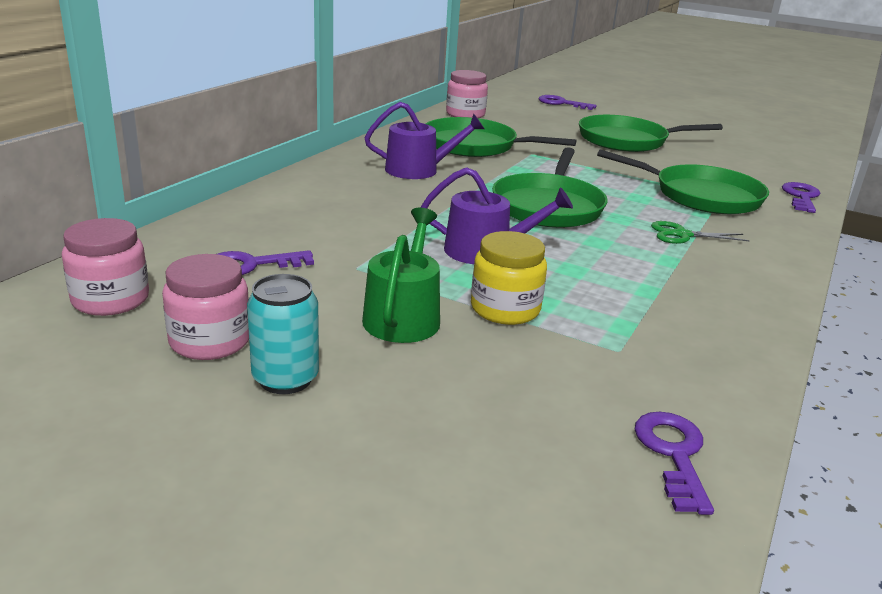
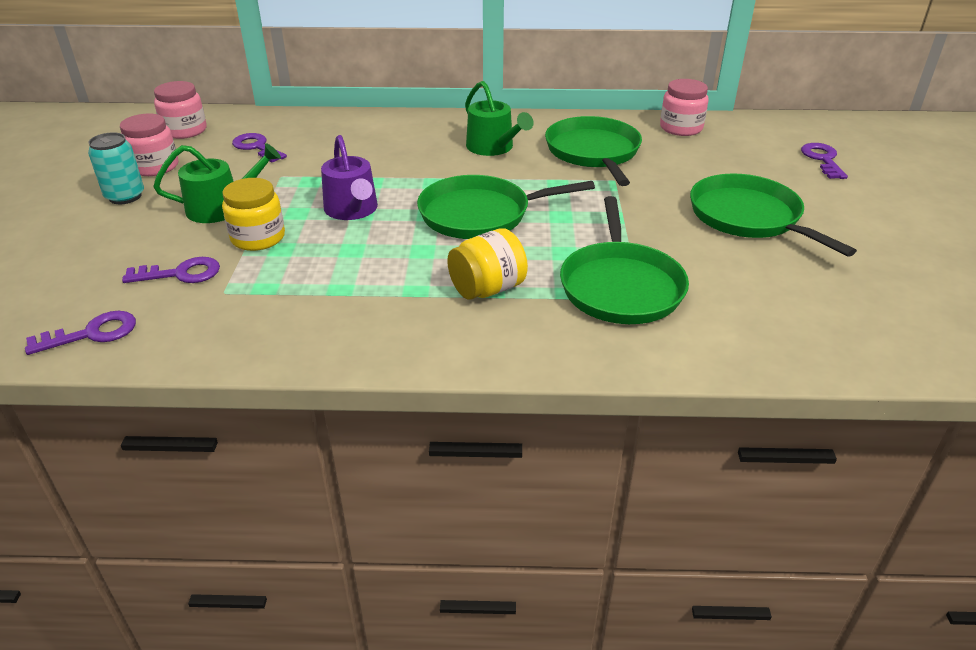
camera: 65 degrees right, 10 degrees up
purple watering can [364,102,485,179] -> green watering can [465,81,534,156]
green scissors [651,221,750,244] -> yellow jar [447,228,528,300]
purple key [782,182,820,213] -> purple key moved to [122,257,220,283]

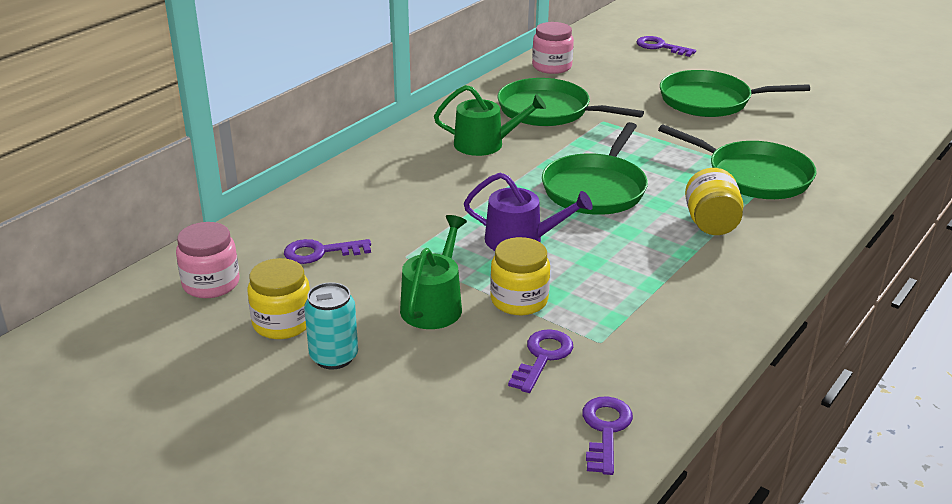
camera: 55 degrees left, 5 degrees down
pink jar [120,114,178,176] -> yellow jar [247,258,310,339]

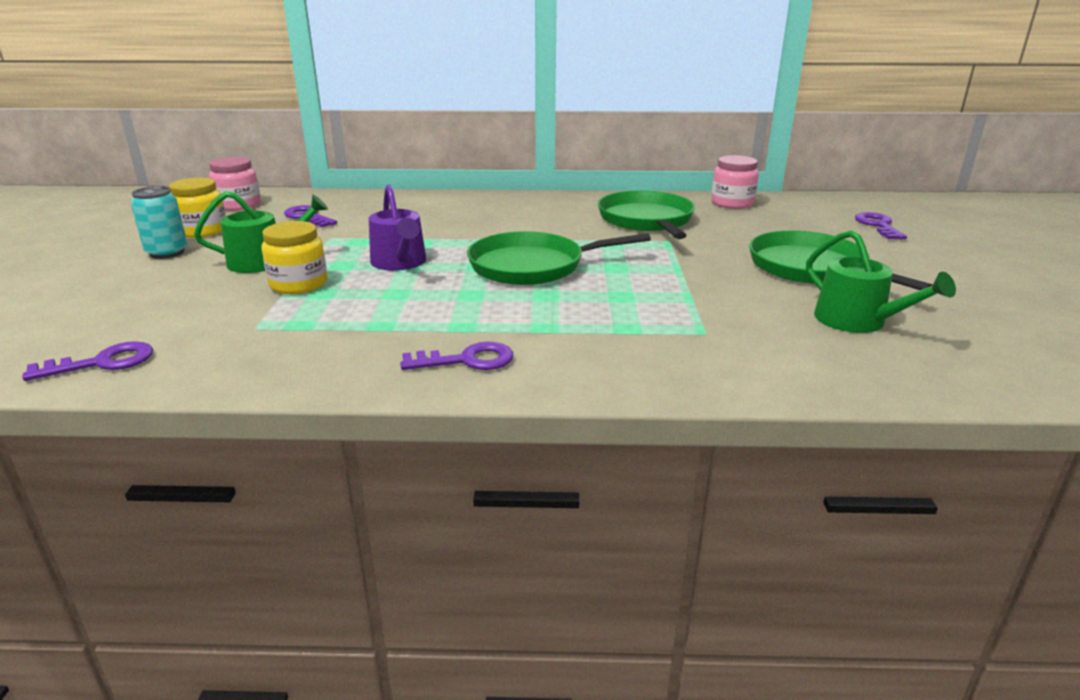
camera: 55 degrees right, 5 degrees down
green watering can [434,85,546,156] -> green watering can moved to [806,230,956,333]
purple key [508,329,573,393] -> purple key moved to [400,342,513,370]
green pan [658,125,817,199] -> none
yellow jar [685,168,743,235] -> none

